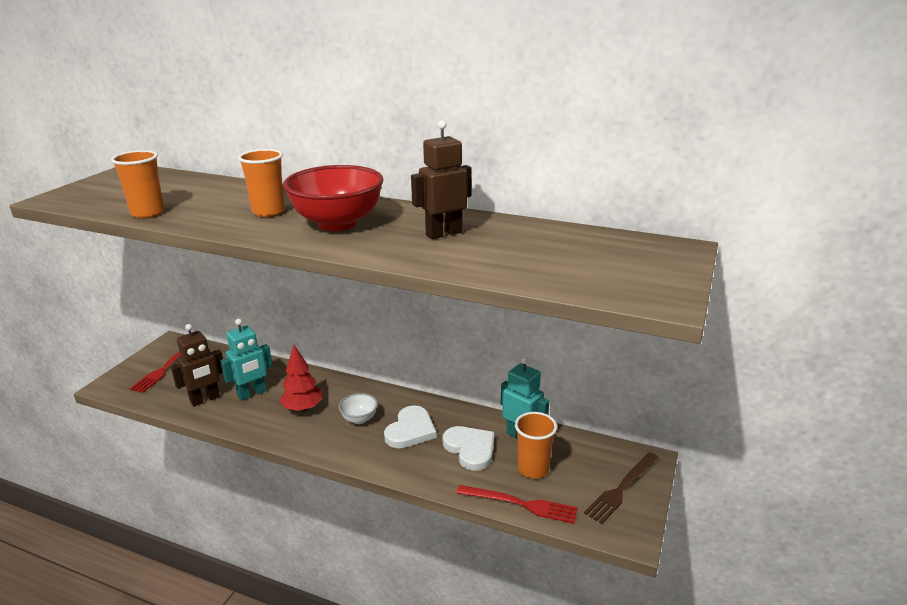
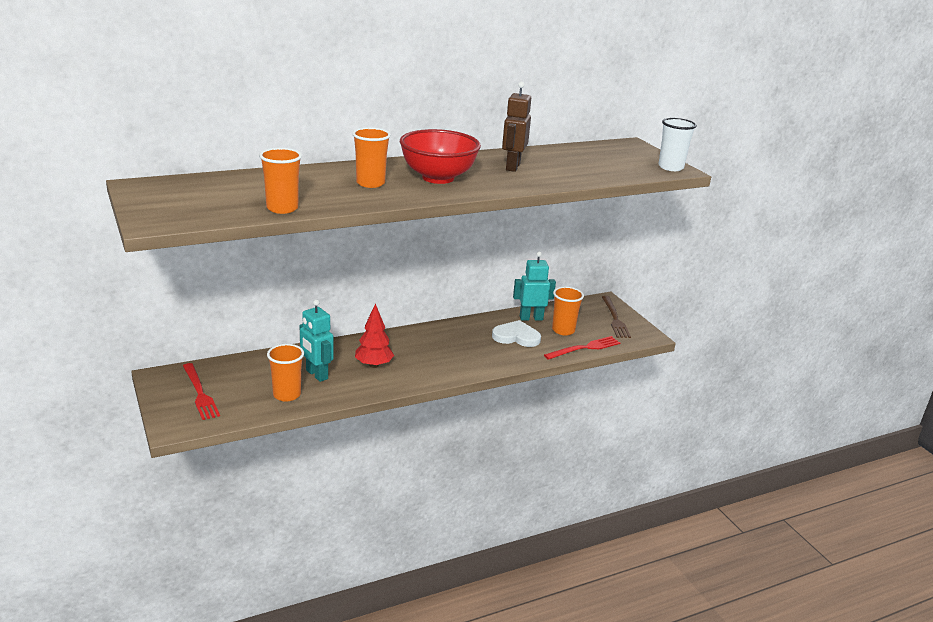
camera: 50 degrees left, 0 degrees up
brown robot [171,324,223,407] -> orange cup [267,344,304,402]
turquoise robot [221,319,272,401] -> turquoise robot turned 135 degrees clockwise [300,300,334,382]
white bowl [339,393,378,424] -> none
white heart [384,405,437,448] -> none
none -> white cup [658,118,697,171]

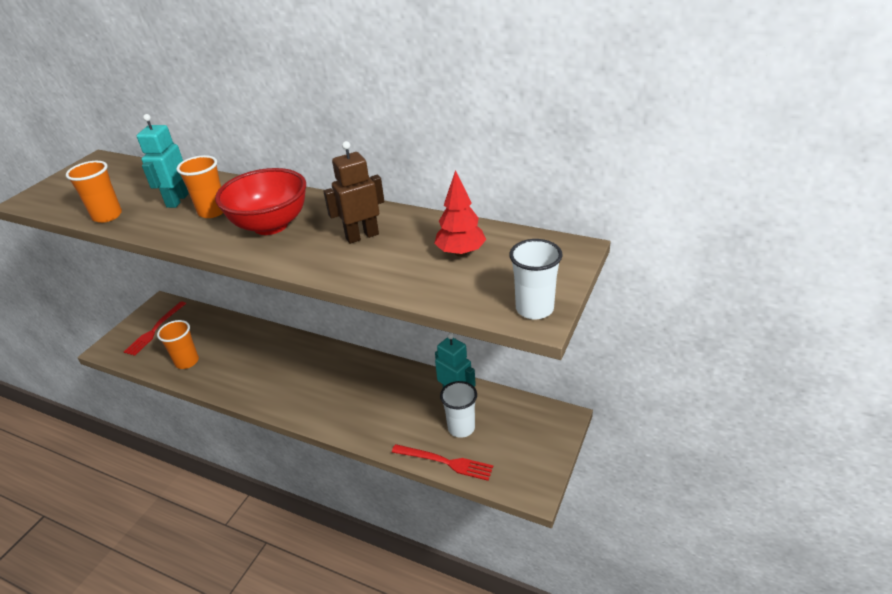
camera: 55 degrees right, 10 degrees up
turquoise robot [300,300,334,382] -> turquoise robot moved to [137,114,189,208]
red tree [355,303,394,368] -> red tree moved to [434,170,486,257]
white heart [492,320,541,347] -> none
orange cup [552,286,584,335] -> white cup [440,381,477,438]
brown fork [602,296,631,338] -> none

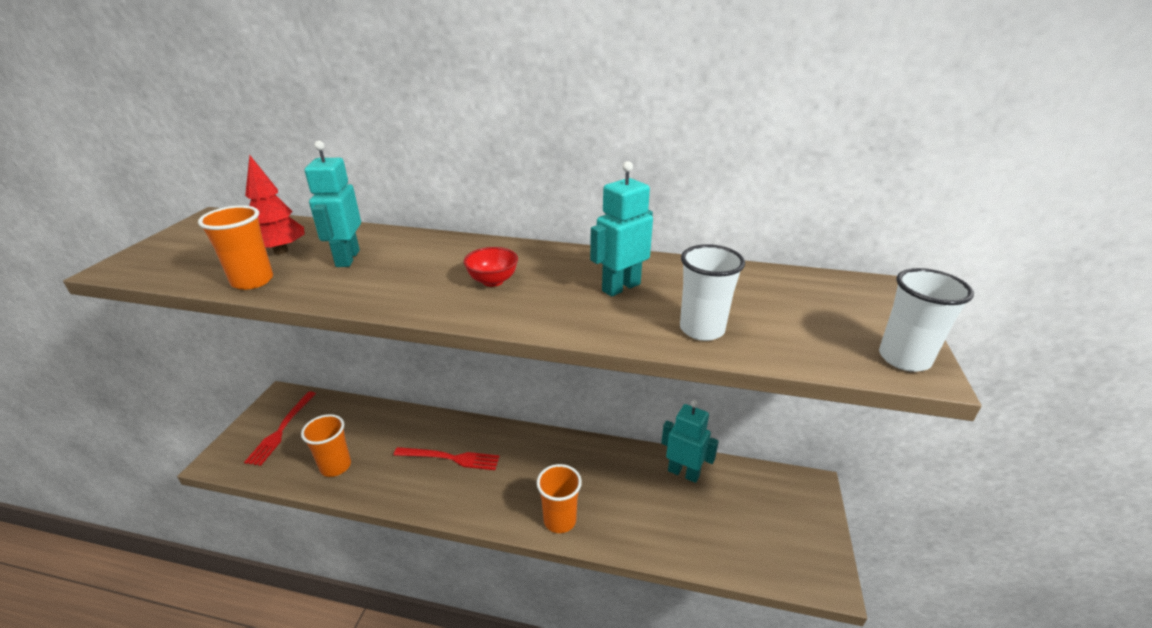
camera: 15 degrees left, 5 degrees down
orange cup [177,155,223,218] -> orange cup moved to [537,464,582,533]
red bowl [215,168,306,235] -> red bowl [464,247,518,287], size x0.48
brown robot [323,141,384,244] -> turquoise robot [590,161,653,297]
red fork [392,444,493,481] -> red fork moved to [394,447,500,470]
red tree [434,170,486,257] -> red tree moved to [245,155,305,255]
white cup [440,381,477,438] -> white cup moved to [680,244,745,341]

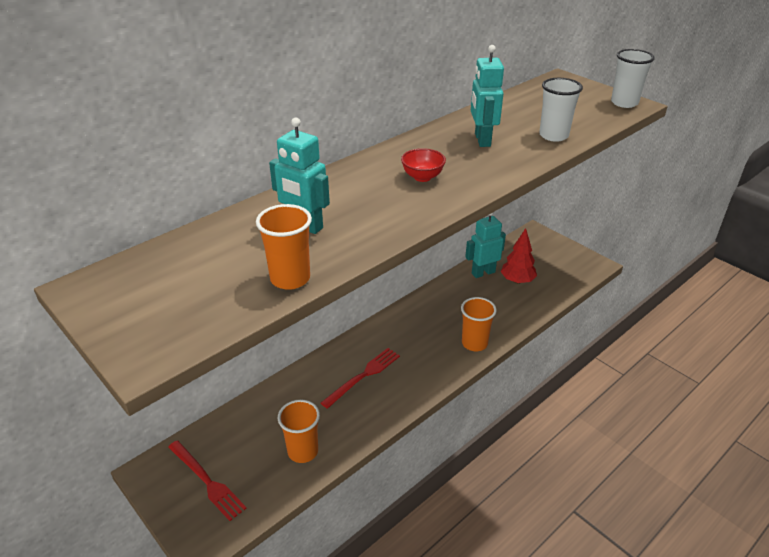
camera: 55 degrees left, 5 degrees up
red tree [245,155,305,255] -> red tree moved to [501,228,537,284]

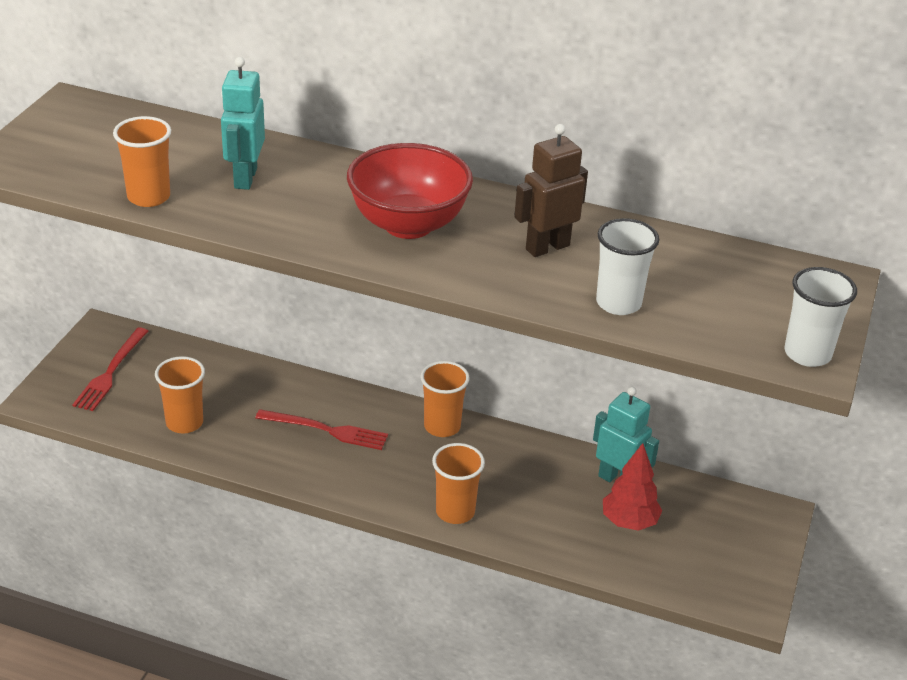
camera: 60 degrees right, 0 degrees up
red bowl [401,148,446,182] -> red bowl [347,143,473,239], size x2.10
turquoise robot [471,45,504,147] -> brown robot [514,124,588,257]
none -> orange cup [420,361,470,437]

